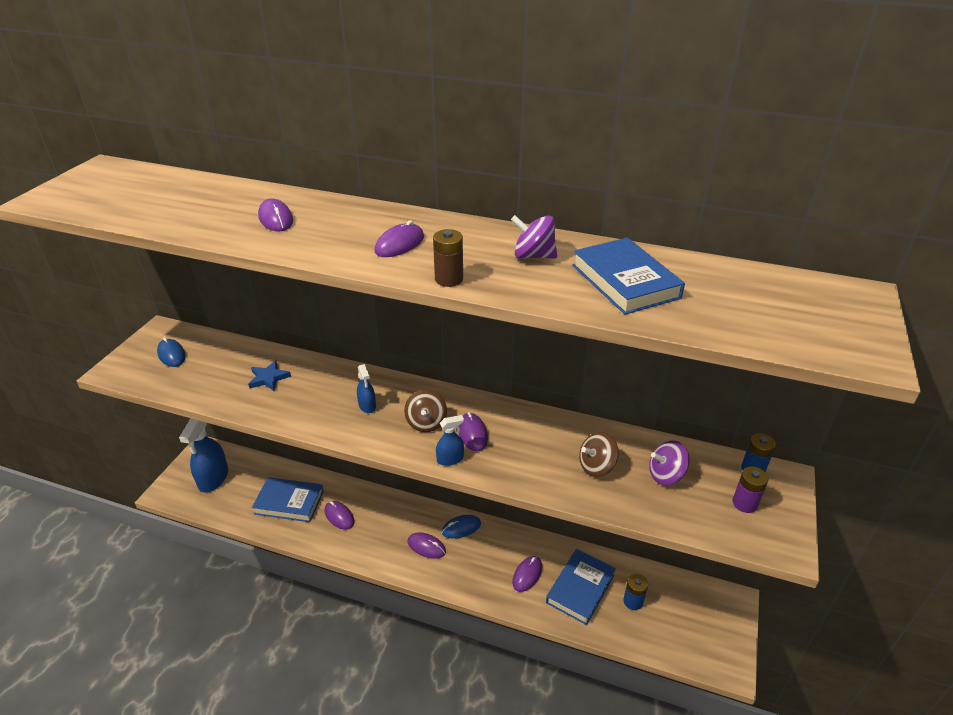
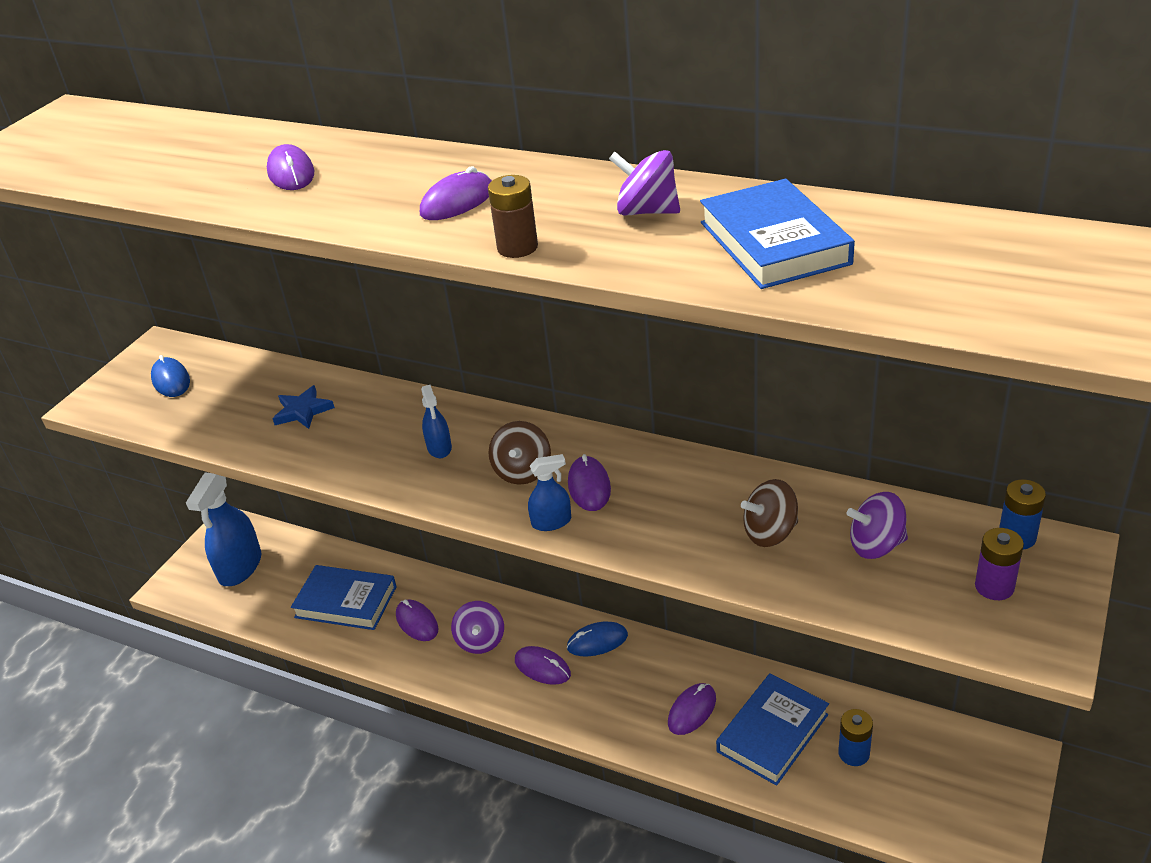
camera: 10 degrees right, 0 degrees up
none -> purple spinning top [451,601,504,654]

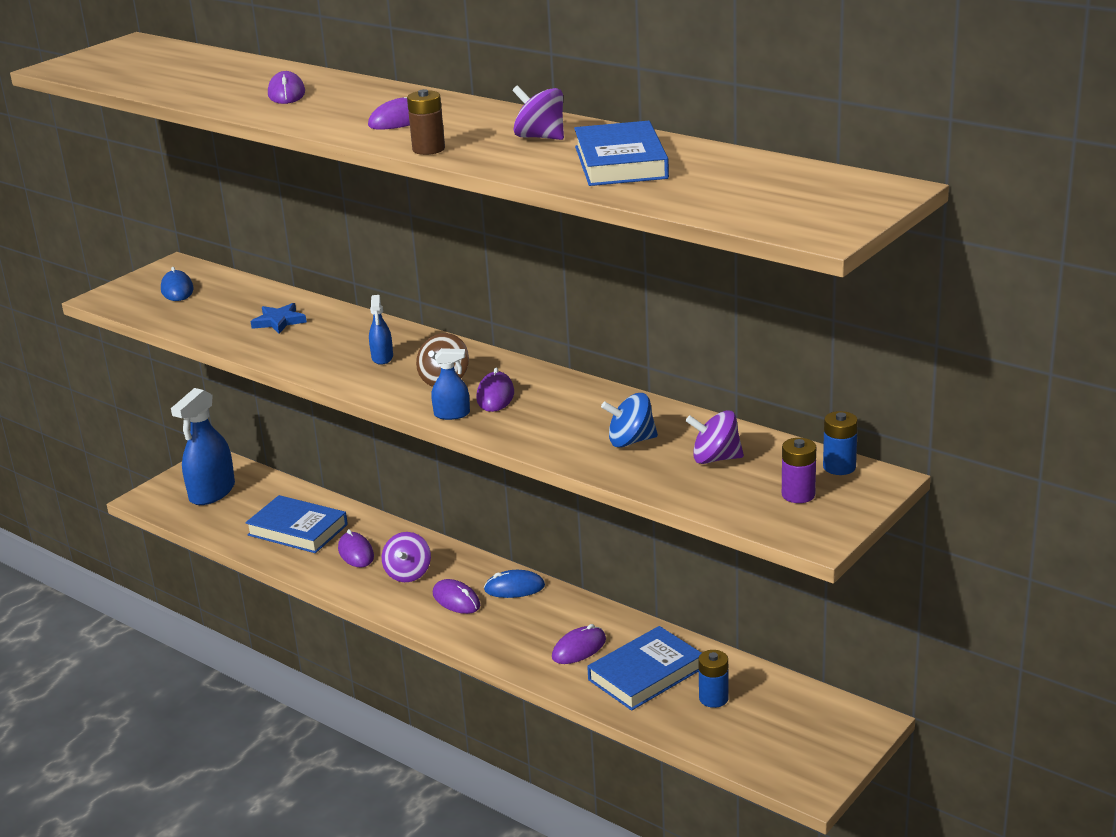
camera: 10 degrees right, 10 degrees down
brown spinning top [741,479,798,547] -> blue spinning top [601,393,658,447]

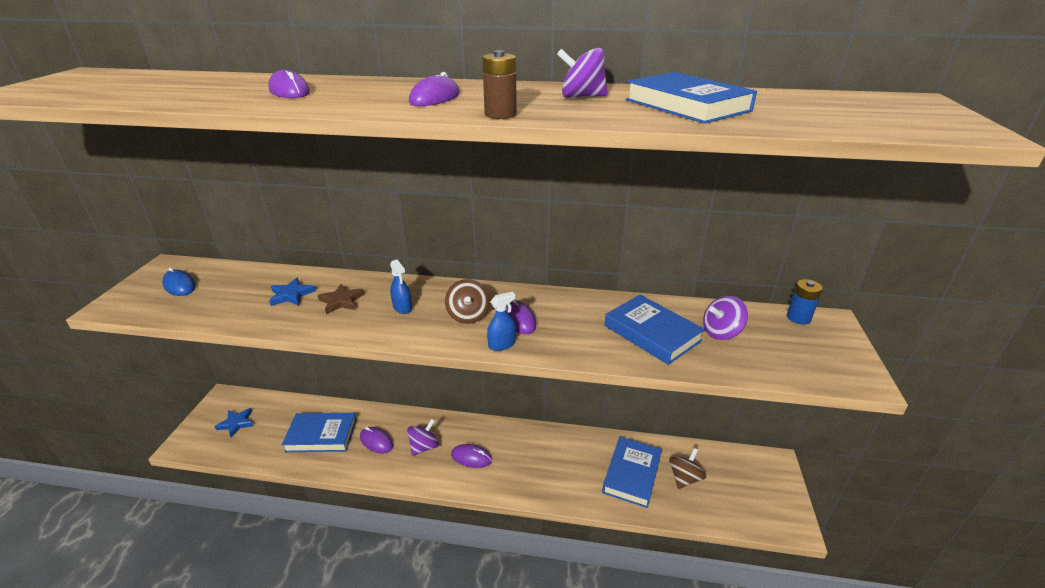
camera: 30 degrees left, 5 degrees up
blue spray bottle [171,388,235,505] -> blue star [214,408,254,438]
purple spinning top [382,532,431,582] -> purple spinning top turned 120 degrees counterclockwise [407,419,439,456]
blue mouse [484,570,545,598] -> none
purple mouse [552,624,606,664] -> none
blue spinning top [601,393,658,447] -> blue book [604,295,705,365]
blue battery [698,650,729,708] -> brown spinning top [669,448,706,489]
purple battery [782,438,816,503] -> none
none -> brown star [318,284,365,314]

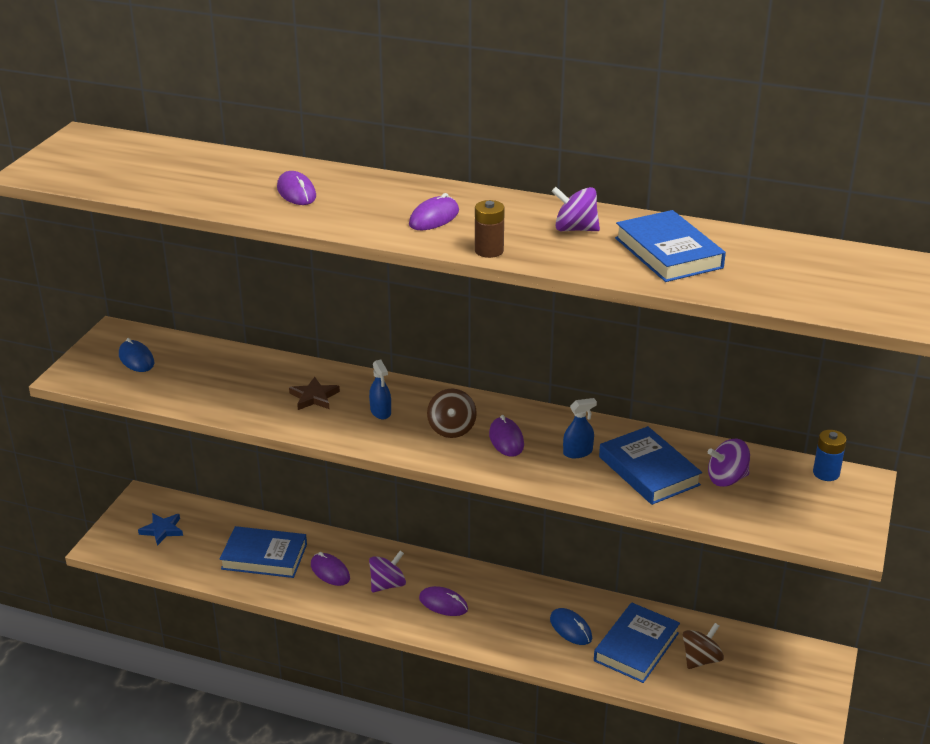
camera: 10 degrees right, 0 degrees up
blue star [269,278,316,306] -> none
blue spray bottle [487,292,516,351] -> blue spray bottle moved to [563,398,597,458]
none -> blue mouse [550,608,592,645]

